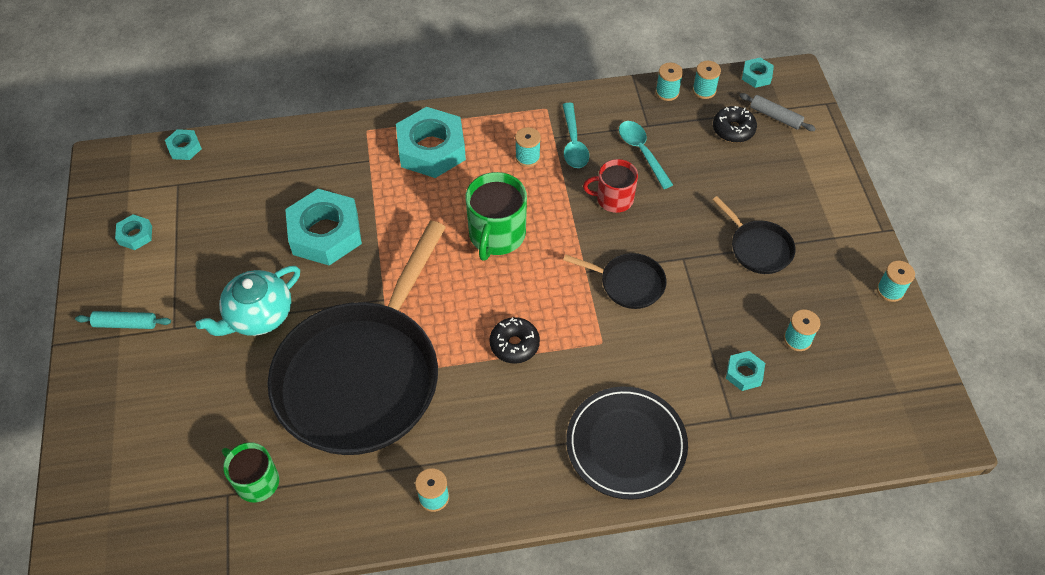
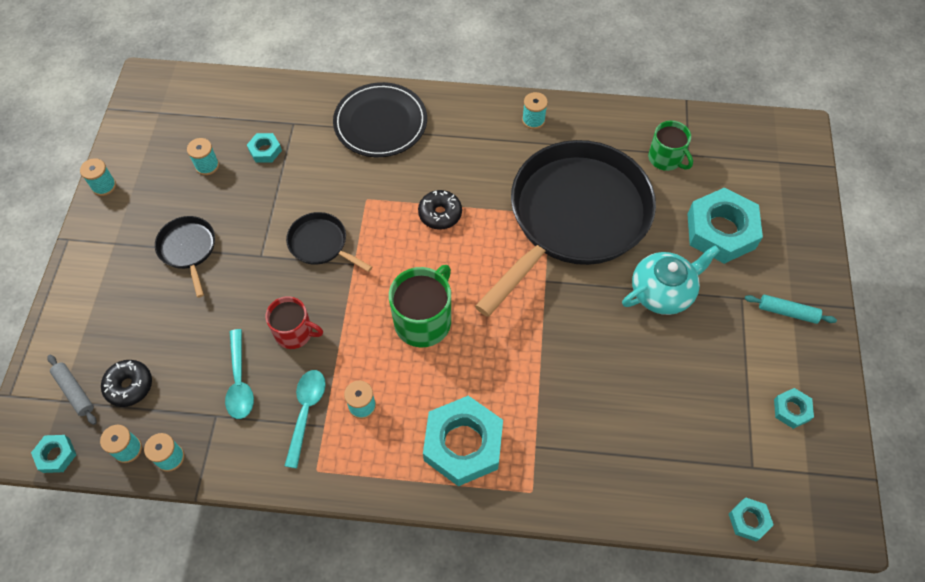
camera: 165 degrees left, 5 degrees up
turquoise nut [285,189,362,266] -> turquoise nut moved to [688,188,763,264]

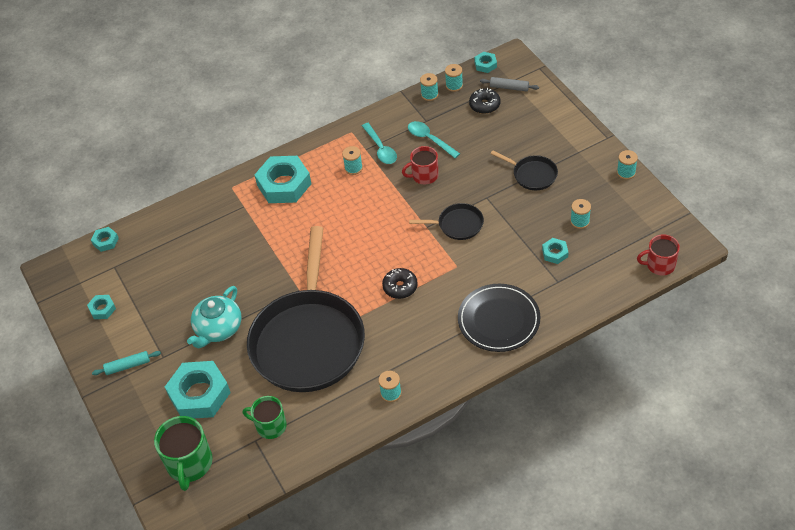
camera: 150 degrees right, 10 degrees down
green mug [389,265,451,347] -> green mug moved to [154,416,213,491]
none -> red mug [637,234,680,275]

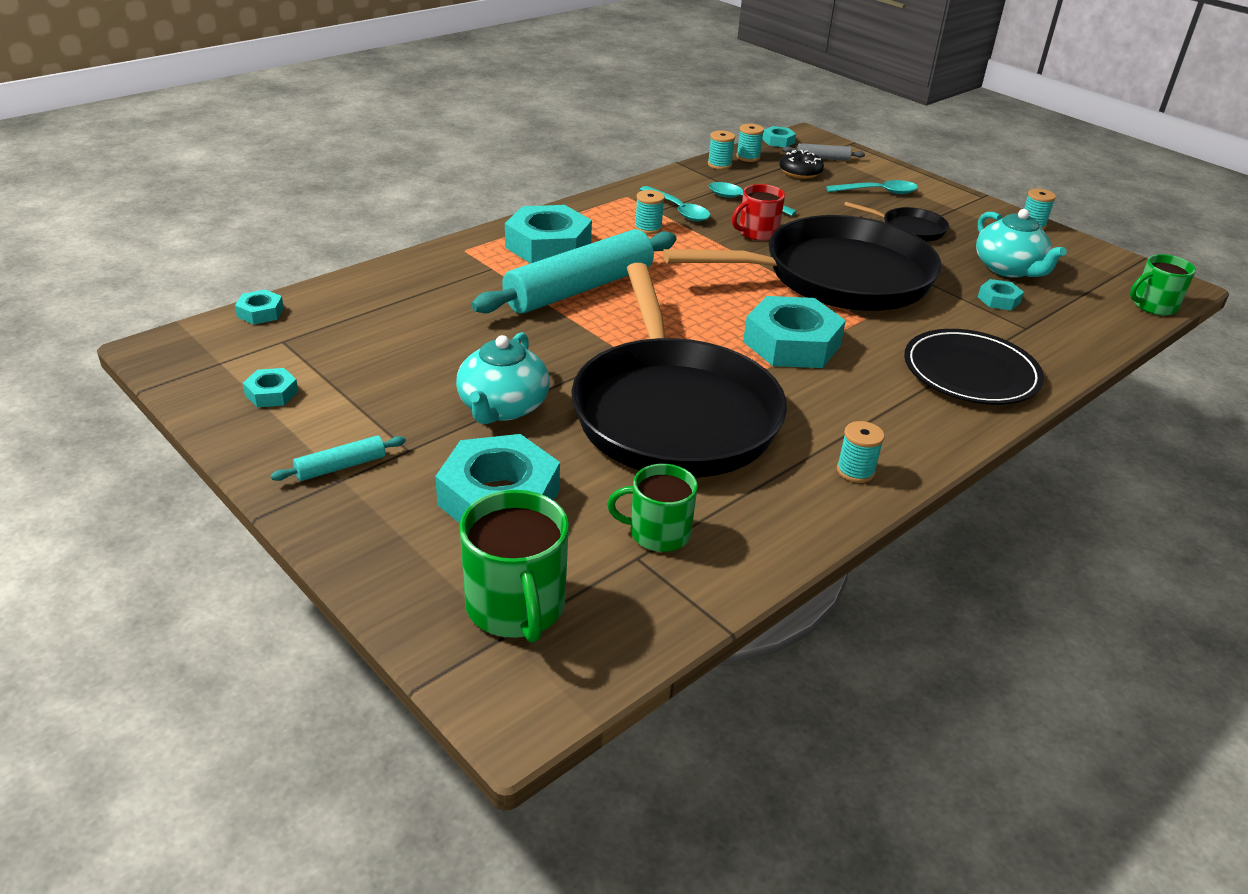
camera: 20 degrees left, 15 degrees down
black donut [382,268,418,299] -> turquoise nut [743,296,846,368]
black pan [409,203,484,240] -> black pan [663,215,942,311], size x2.44
turquoise spool [570,199,591,229] -> turquoise teapot [976,209,1067,278]
red mug [637,234,680,275] -> green mug [1130,254,1196,316]
none -> turquoise rolling pin [471,229,677,314]
none -> turquoise spoon [826,180,918,194]

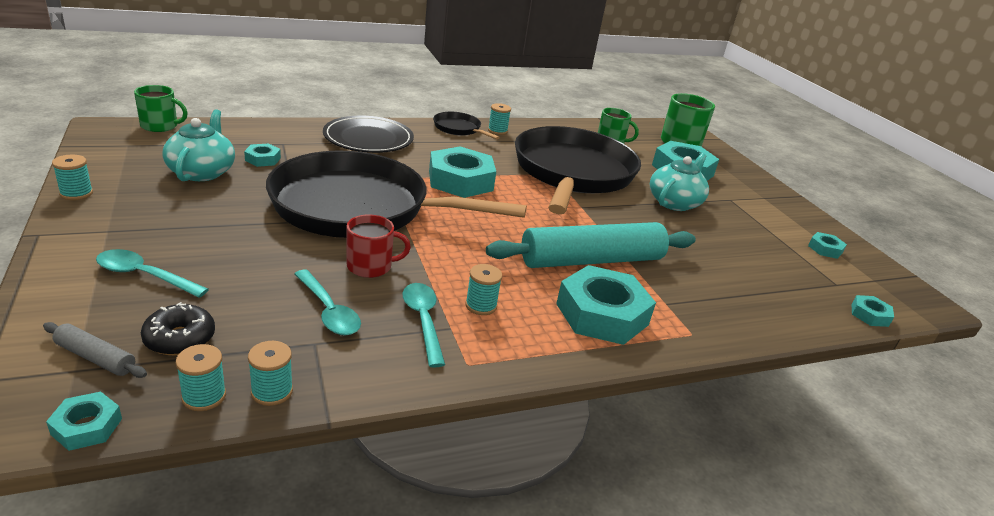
camera: 160 degrees left, 5 degrees down
turquoise rolling pin [270,435,406,481] -> none
black pan [844,202,949,242] -> black pan moved to [433,112,500,139]

